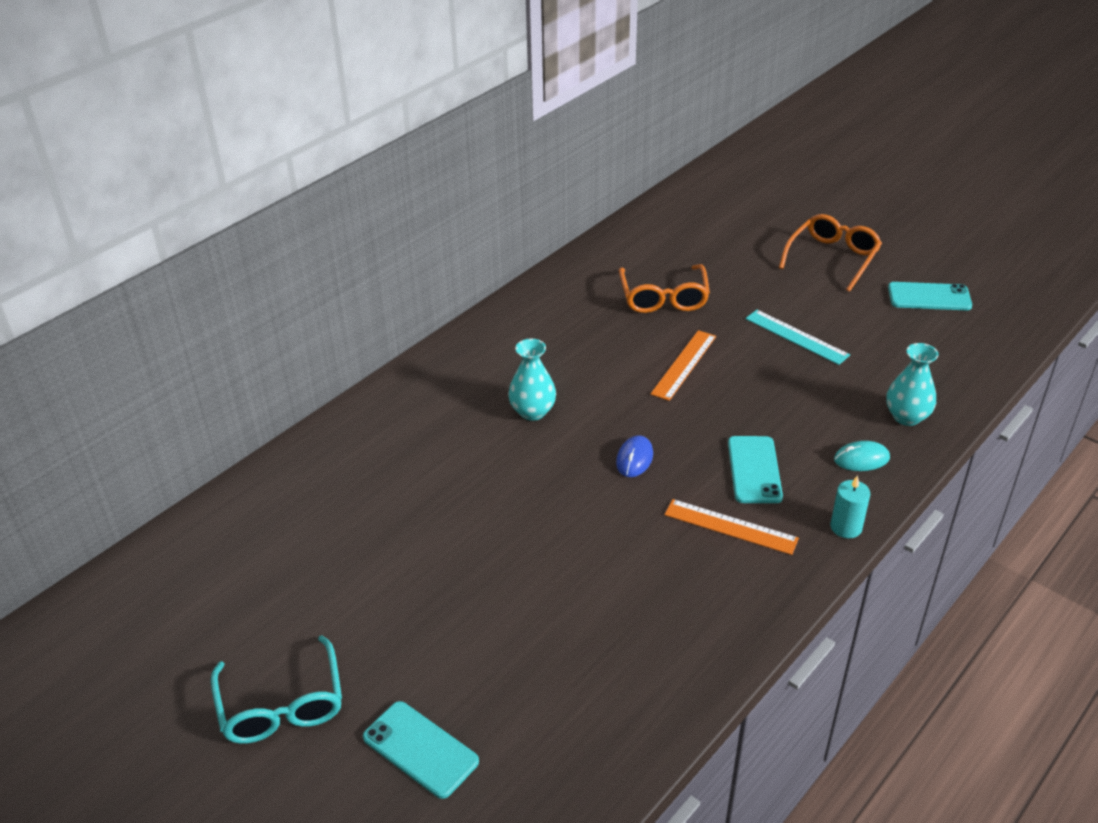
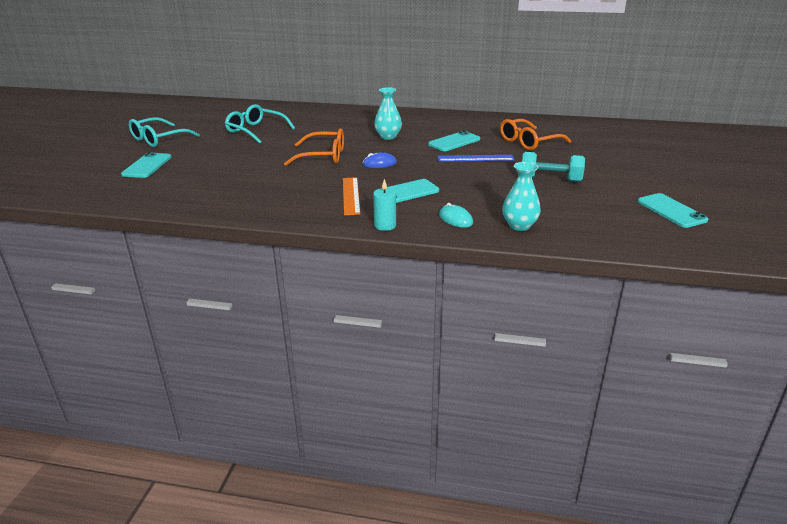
camera: 60 degrees right, 10 degrees down
orange ruler [650,330,716,401] -> blue ruler [438,155,514,162]
turquoise ruler [745,310,850,365] -> turquoise dumbbell [522,152,585,182]
orange glasses [779,214,882,292] -> orange glasses moved to [284,128,344,166]
none -> turquoise glasses [225,104,295,144]
none -> turquoise phone [428,131,480,151]

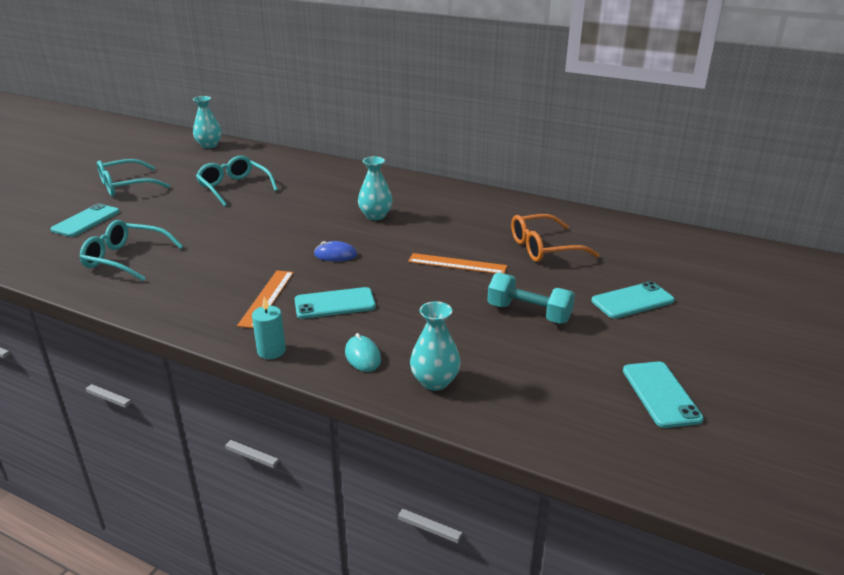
camera: 15 degrees right, 0 degrees up
orange glasses [284,128,344,166] -> none
turquoise phone [428,131,480,151] -> turquoise phone moved to [591,282,675,319]
blue ruler [438,155,514,162] -> orange ruler [408,253,507,274]
none -> turquoise glasses [80,220,183,281]
none -> turquoise vase [193,96,222,148]

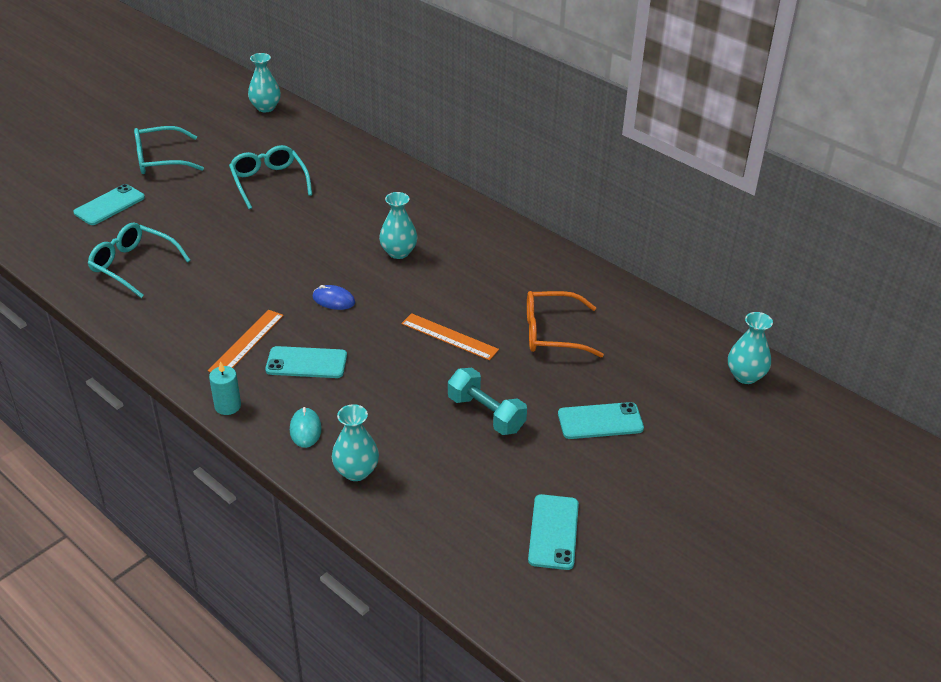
camera: 15 degrees right, 10 degrees up
none -> turquoise vase [728,312,773,384]

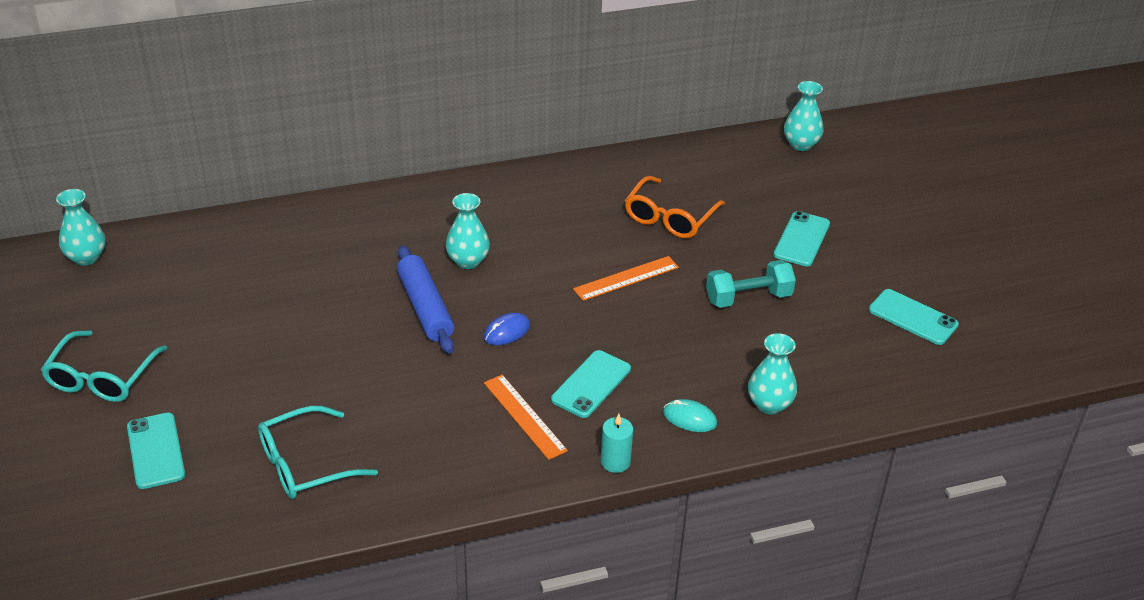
camera: 60 degrees left, 0 degrees up
turquoise glasses [229,145,312,210] -> none
none -> blue rolling pin [397,245,454,354]

